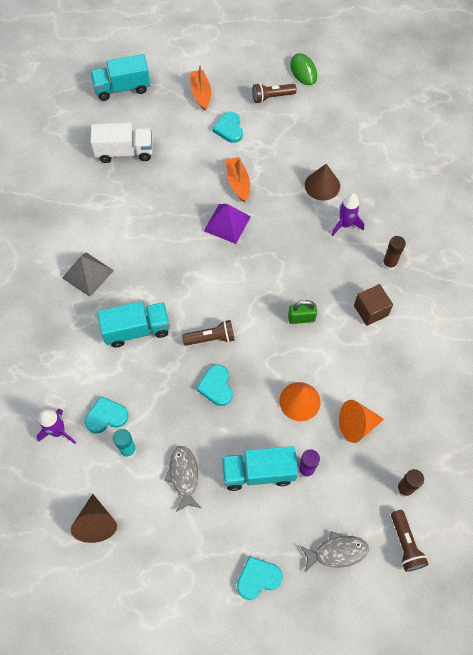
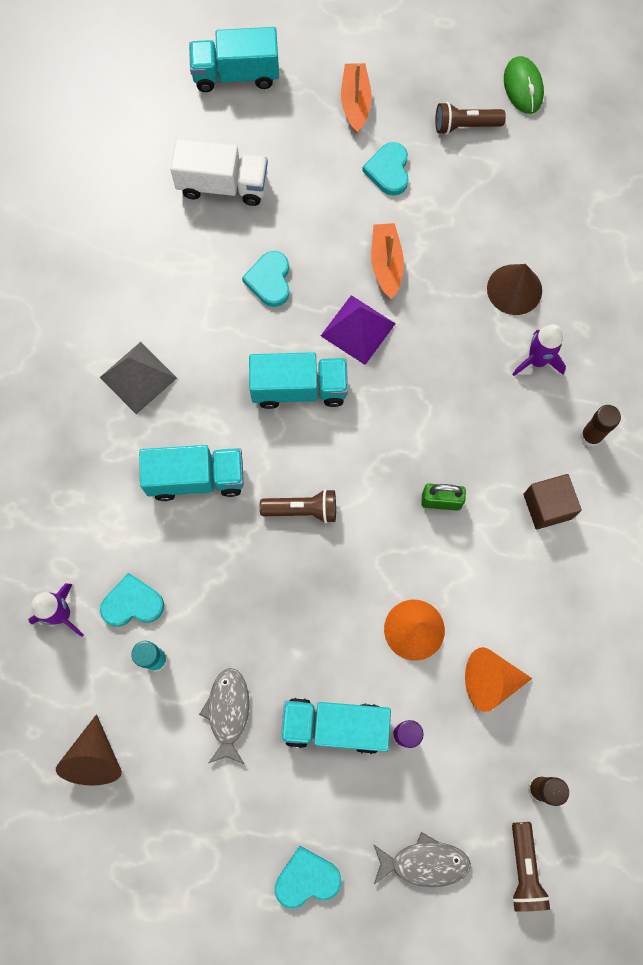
camera: 10 degrees right, 10 degrees up
turquoise heart [196,365,233,406] -> turquoise heart moved to [242,251,290,307]
none -> turquoise truck [249,352,348,409]

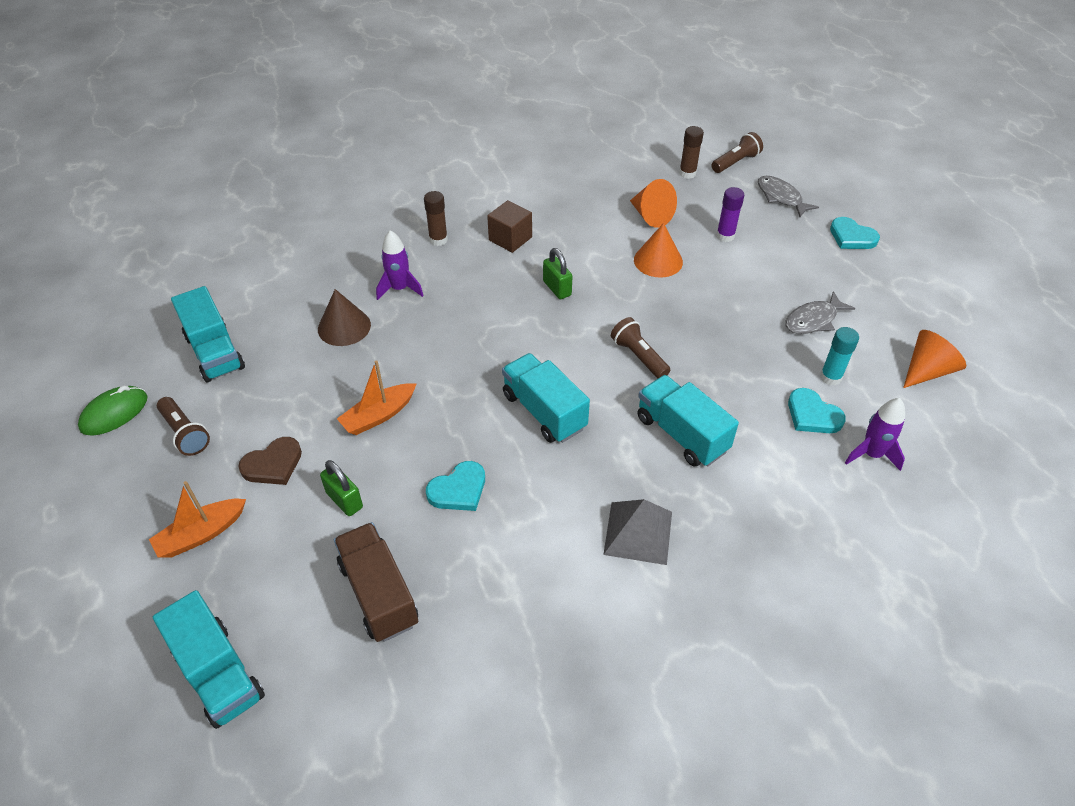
camera: 125 degrees left, 25 degrees down
brown cone [56,714,122,786] -> orange cone [903,330,966,388]
white truck [170,138,268,206] -> brown truck [334,522,418,642]
turquoise truck [281,698,391,754] -> turquoise truck moved to [171,286,245,382]
purple pyramid [321,295,396,365] -> none
turquoise heart [362,142,409,196] -> brown heart [238,437,302,485]
none -> green padlock [320,460,363,516]

